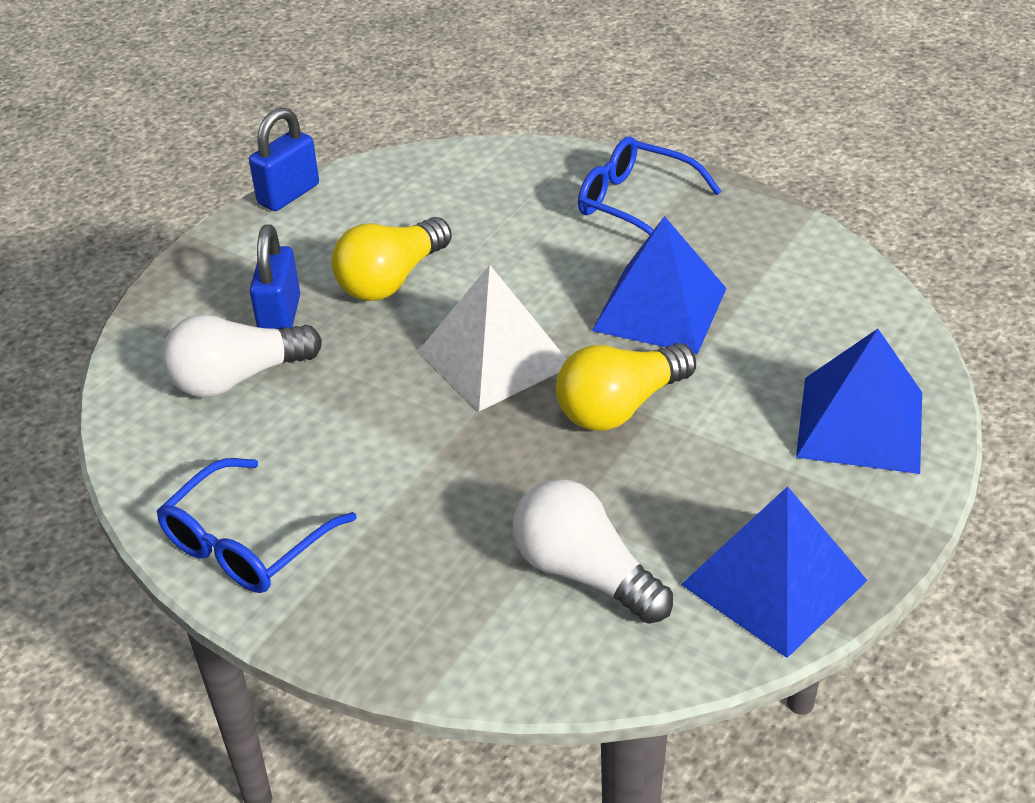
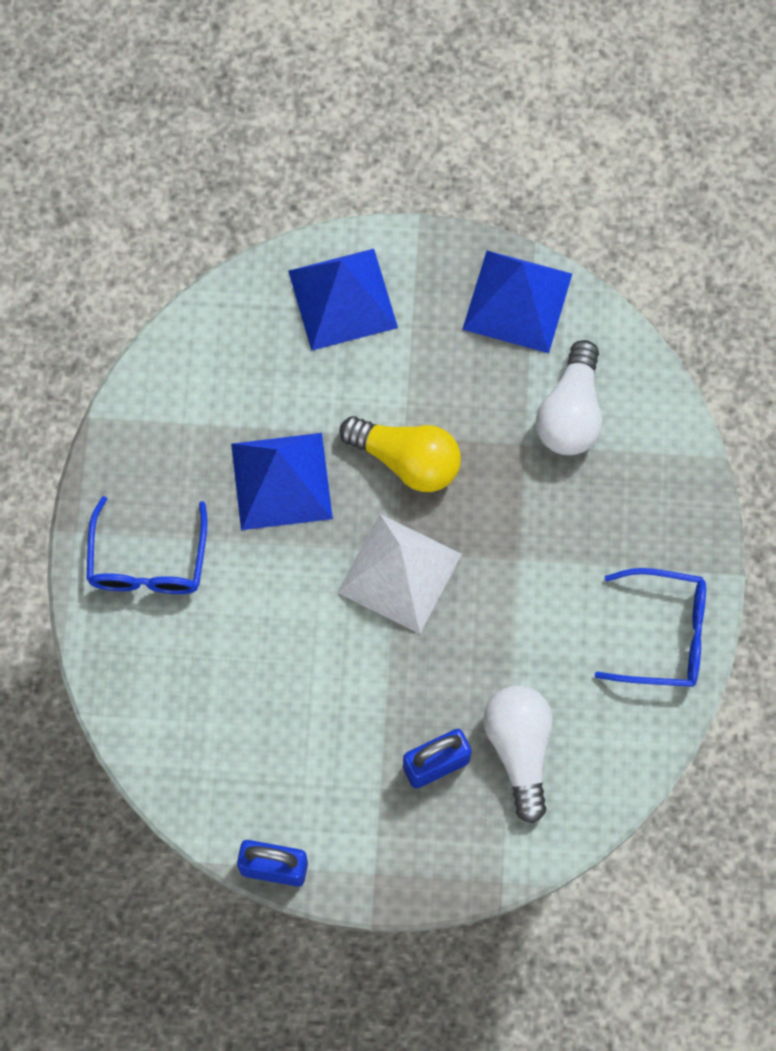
camera: 120 degrees left, 30 degrees up
white light bulb [162,314,322,398] -> white light bulb turned 135 degrees counterclockwise [483,686,553,823]
yellow light bulb [331,217,452,301] -> none

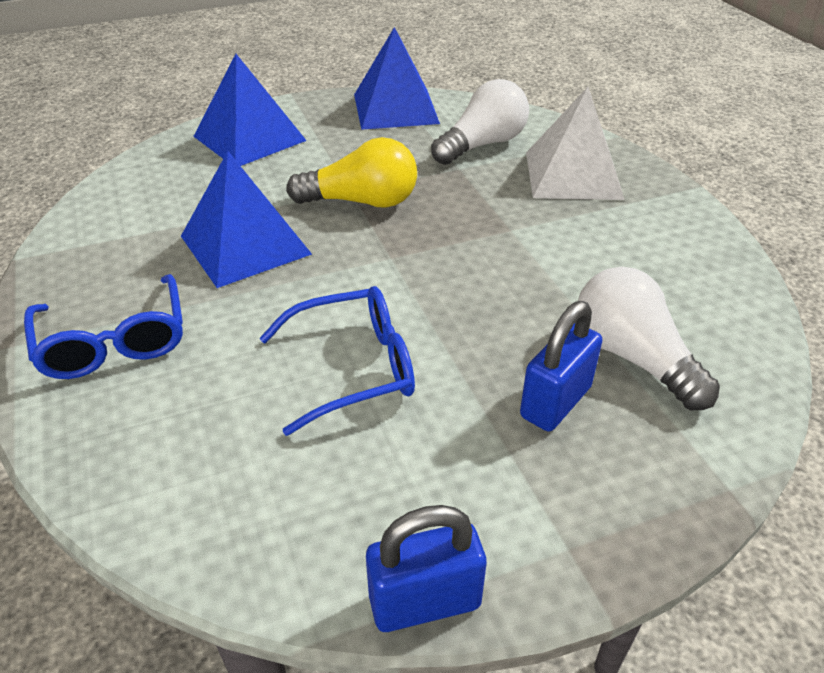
camera: 25 degrees left, 30 degrees down
white pyramid [337,514,462,634] -> white pyramid moved to [526,87,625,200]
white light bulb [536,340,603,455] -> white light bulb turned 120 degrees counterclockwise [431,79,529,165]
blue glasses [595,568,706,687] -> blue glasses moved to [260,286,415,436]

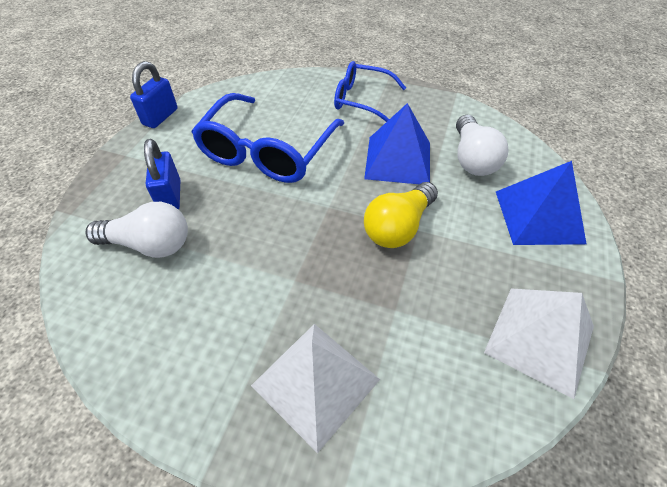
camera: 130 degrees right, 10 degrees up
blue glasses [260,286,415,436] -> blue glasses [191,93,344,183], size x1.61
blue pyramid [354,27,440,130] -> white pyramid [484,288,594,399]
white light bulb [431,79,529,165] -> white light bulb moved to [456,115,508,176]

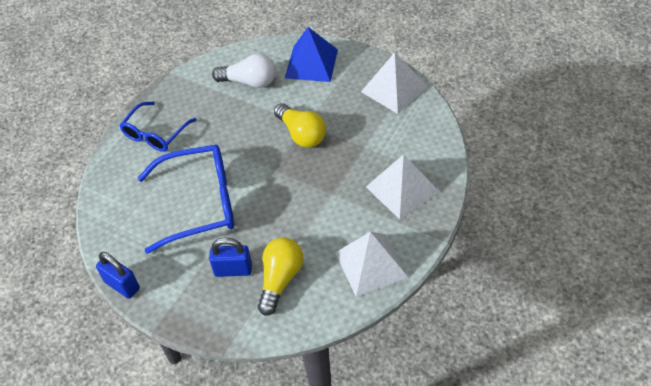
camera: 75 degrees left, 0 degrees up
white light bulb [86,202,188,258] -> yellow light bulb [258,238,303,316]
blue glasses [191,93,344,183] -> blue glasses turned 45 degrees counterclockwise [138,145,234,254]
blue pyramid [364,103,430,184] -> none
none -> white pyramid [335,232,409,297]

